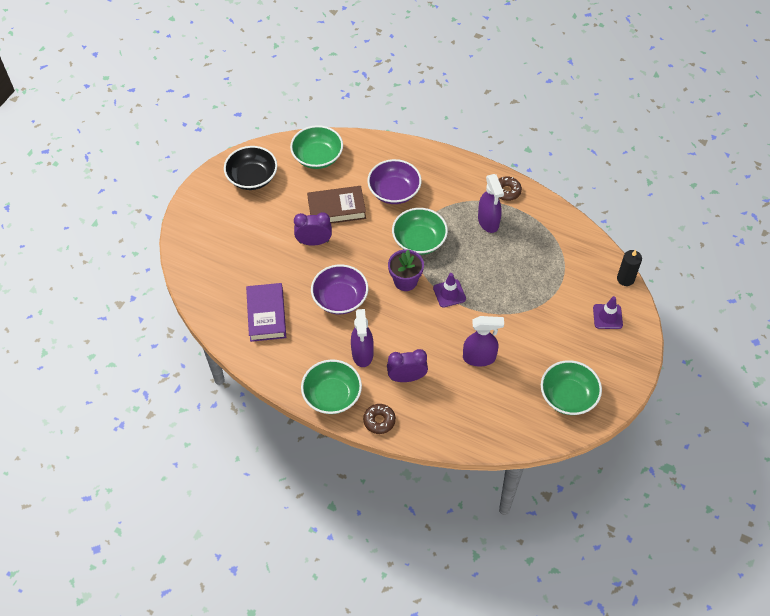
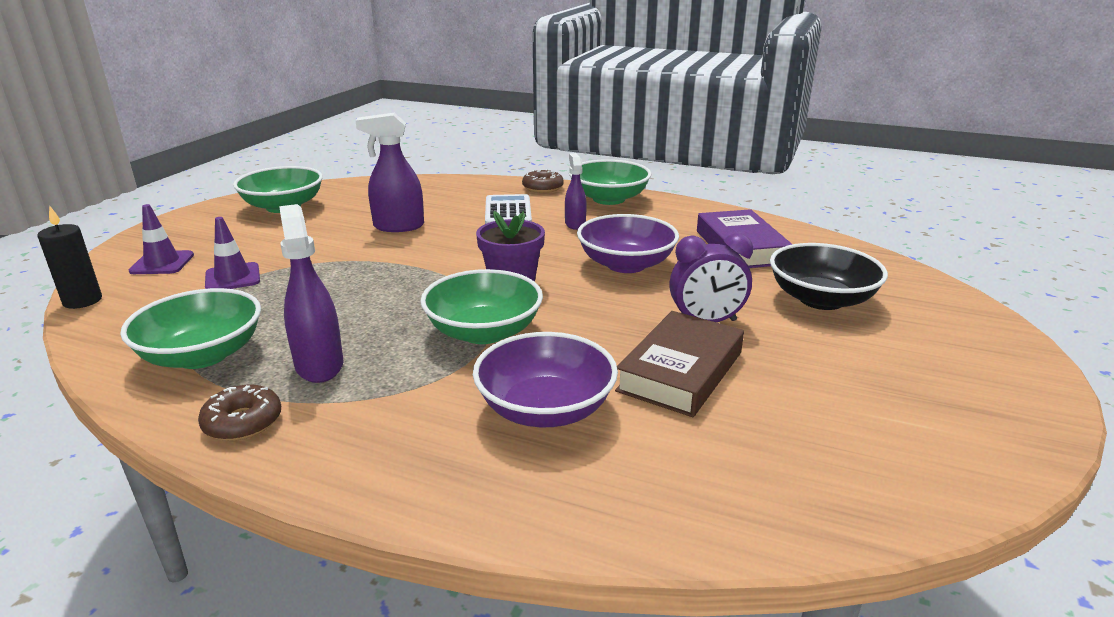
camera: 175 degrees right, 30 degrees down
black bowl [224,146,277,190] -> black bowl moved to [770,243,888,310]
green bowl [290,125,343,169] -> green bowl moved to [120,288,261,369]
brown book [307,186,366,224] -> brown book turned 45 degrees counterclockwise [615,311,744,417]
purple spray bottle [351,309,374,367] -> purple spray bottle [565,153,587,230], size x0.63
purple clock [387,349,428,382] -> white calculator [485,194,532,224]
purple traffic cone [433,273,466,308] -> purple traffic cone moved to [205,217,260,289]

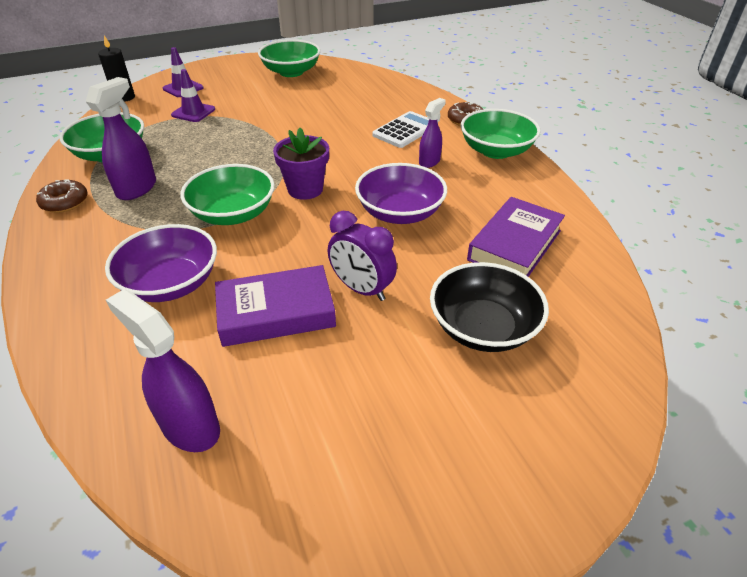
camera: 45 degrees right, 15 degrees up
purple spray bottle [356,113,424,232] -> purple spray bottle moved to [106,289,220,452]
brown book [615,311,744,417] -> purple book [215,265,336,347]

